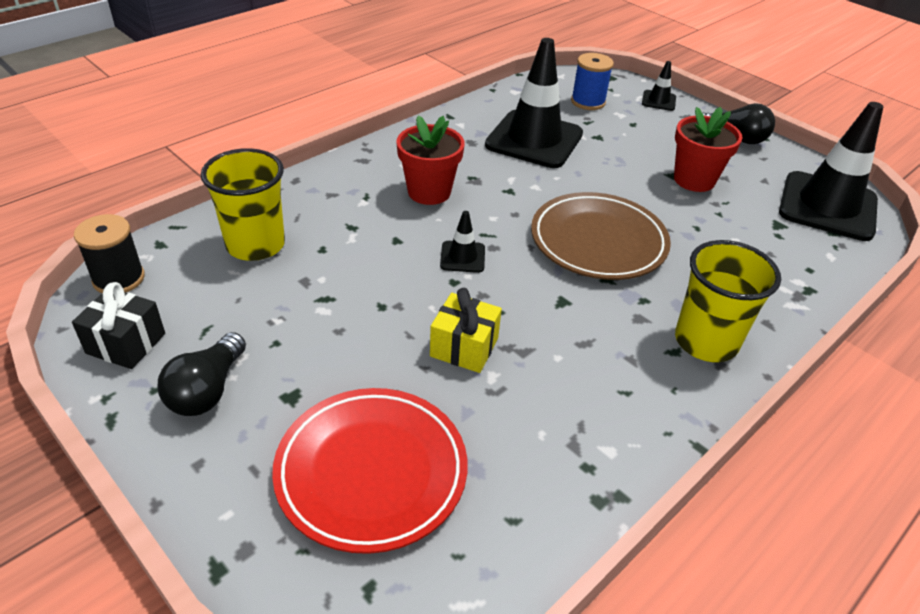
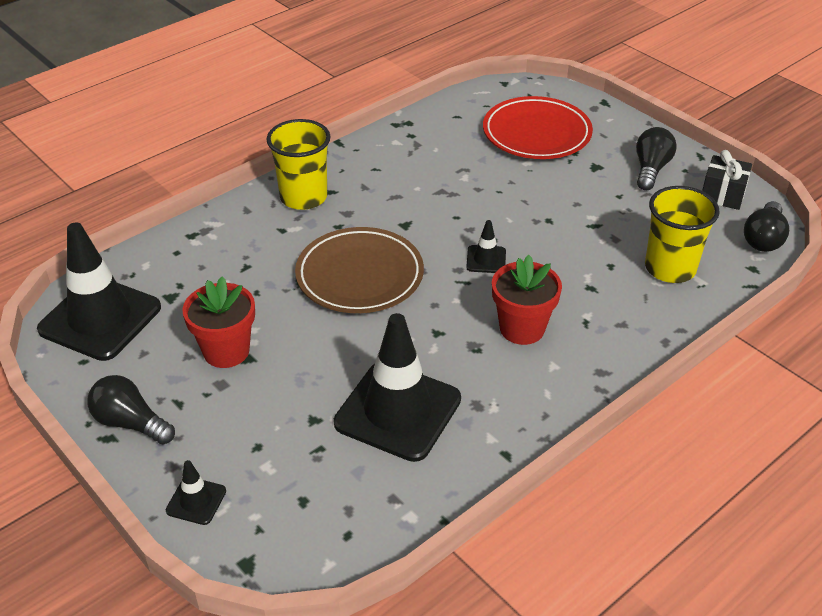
camera: 175 degrees left, 0 degrees up
black spool [74,214,145,293] -> black light bulb [744,201,789,252]
yellow gift [430,288,502,373] -> none
blue spool [571,53,614,110] -> none

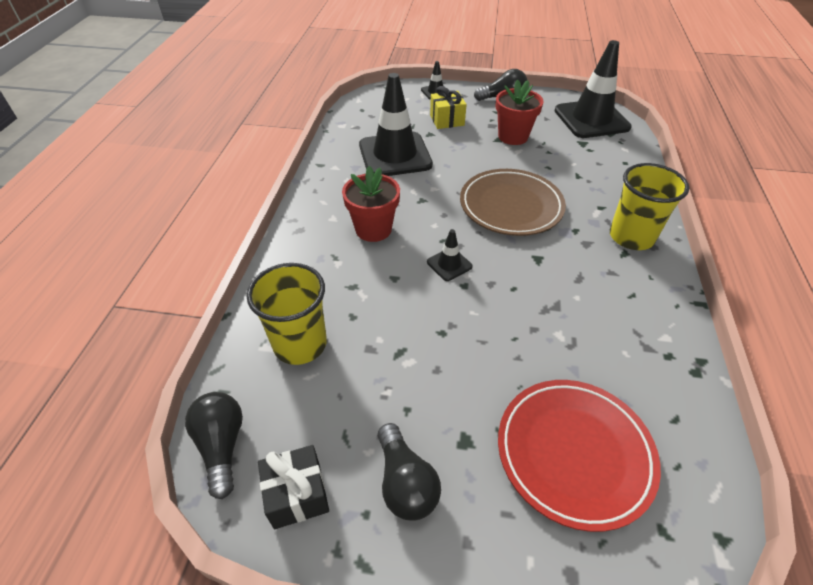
camera: 140 degrees right, 5 degrees up
none -> yellow gift [430,86,467,129]

